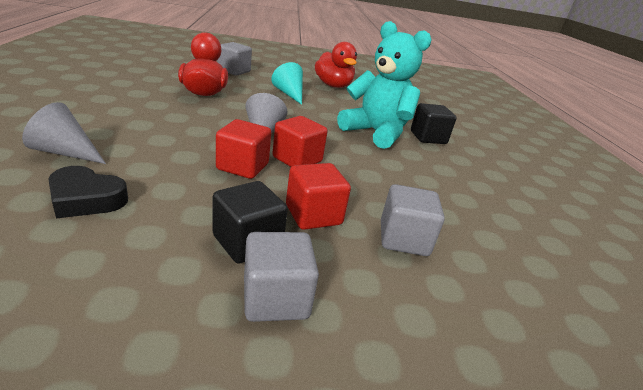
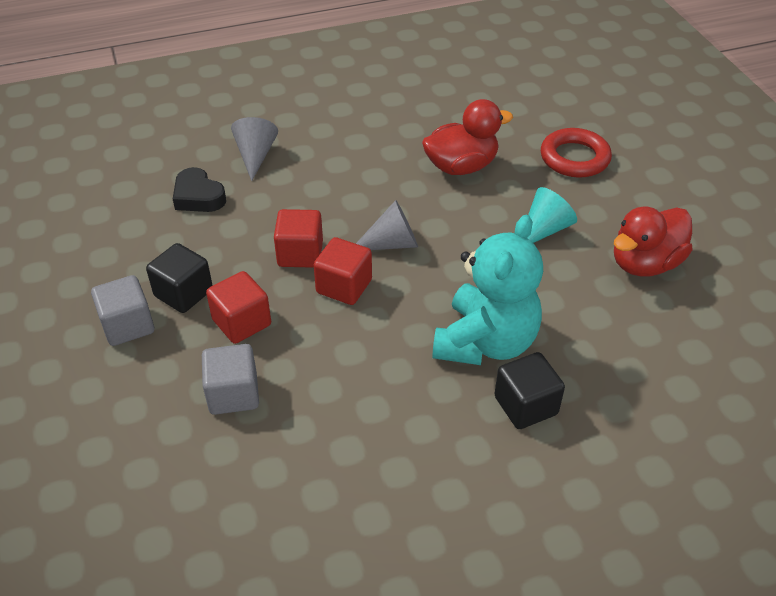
camera: 80 degrees right, 15 degrees up
black heart [48,166,128,218] -> black heart turned 45 degrees counterclockwise [173,167,226,212]
grey cube [217,42,252,76] -> red ring [541,128,612,178]

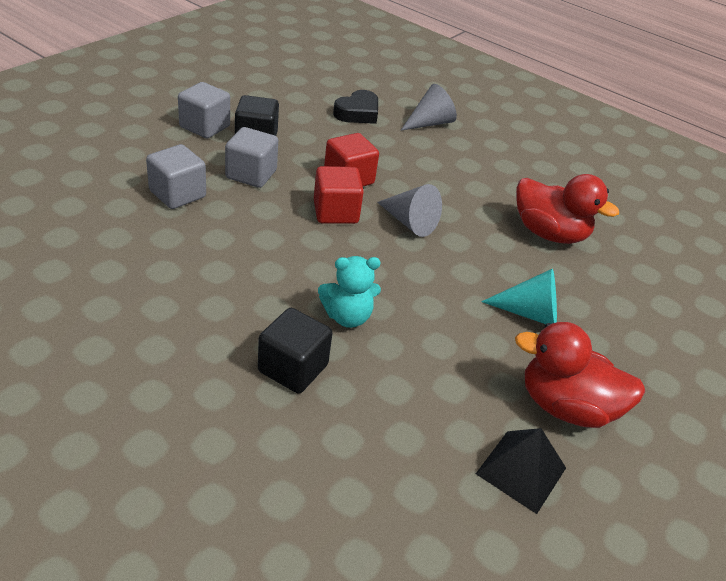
camera: 50 degrees right, 5 degrees down
black heart [173,167,226,212] -> black heart turned 150 degrees counterclockwise [333,90,378,124]
red cube [206,271,271,344] -> grey cube [225,127,278,188]
turquoise teddy bear [432,215,543,365] -> turquoise teddy bear [318,256,381,328], size x0.53
red ring [541,128,612,178] -> none
none -> black pyramid [476,428,566,514]

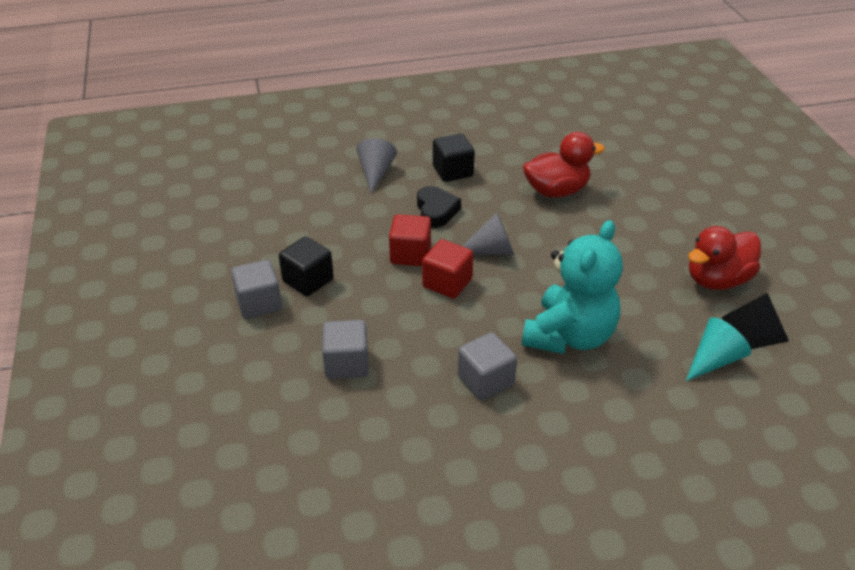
camera: 45 degrees left, 0 degrees up
grey cube [225,127,278,188] -> grey cube moved to [458,332,517,401]
black cube [258,308,332,393] -> black cube moved to [433,134,475,182]
turquoise teddy bear [318,256,381,328] -> turquoise teddy bear [522,220,623,354], size x1.90
black heart [333,90,378,124] -> black heart moved to [417,186,461,228]
turquoise cone [481,269,557,324] -> turquoise cone moved to [686,317,751,381]

